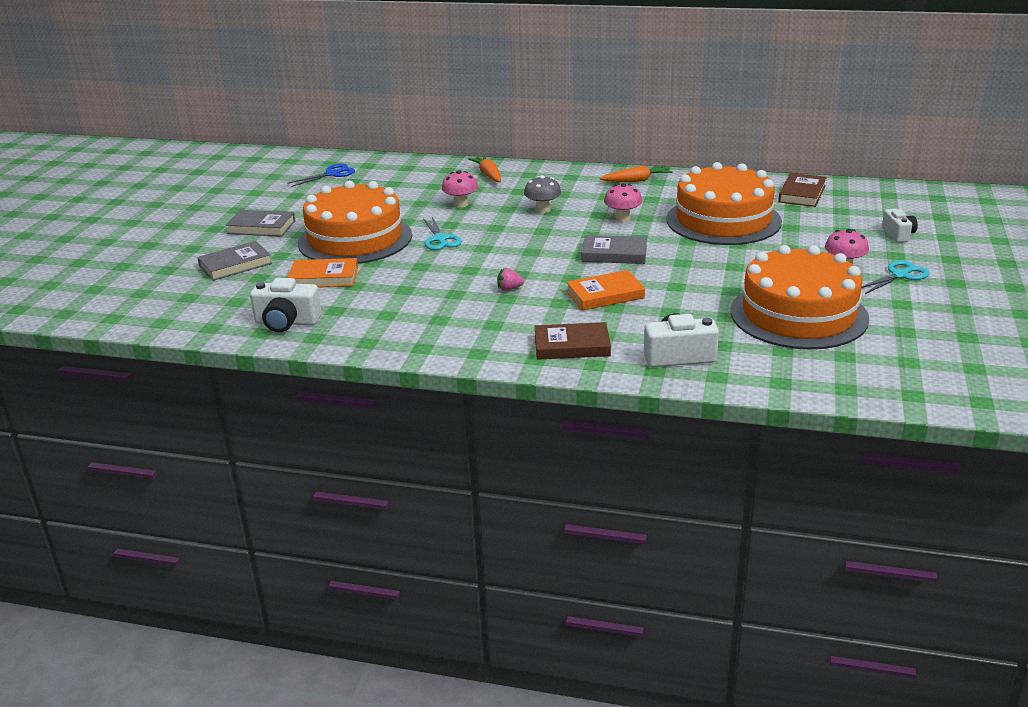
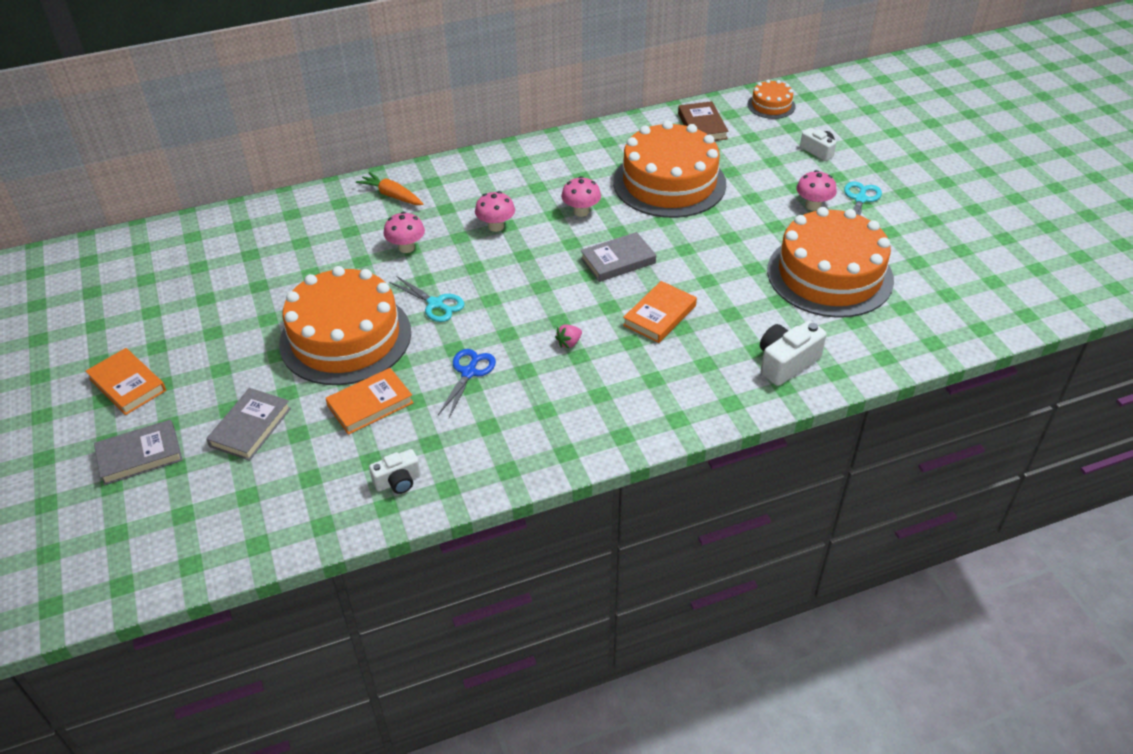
camera: 35 degrees left, 15 degrees up
grey book [226,210,295,236] -> grey book moved to [94,419,182,485]
white camera [250,278,322,332] -> white camera [369,449,421,494], size x0.65
blue scissors [287,163,355,187] -> blue scissors moved to [438,349,496,418]
grey mushroom [524,175,561,213] -> pink mushroom [475,191,515,232]
brown book [535,322,611,360] -> none
orange carrot [600,165,673,182] -> none
none -> orange book [85,348,166,415]
none -> orange cake [748,79,795,119]

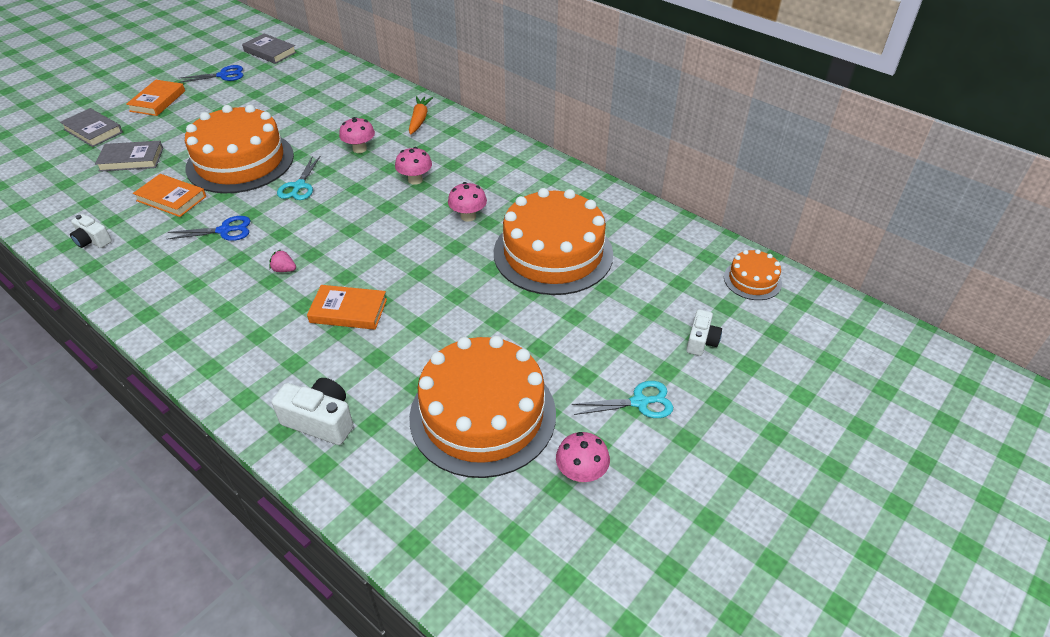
camera: 60 degrees right, 0 degrees up
grey book [581,232,656,282] -> grey book moved to [242,33,297,64]
brown book [678,101,728,141] -> none
pink mushroom [796,170,837,211] -> pink mushroom moved to [556,432,610,483]
none -> blue scissors [179,65,243,83]

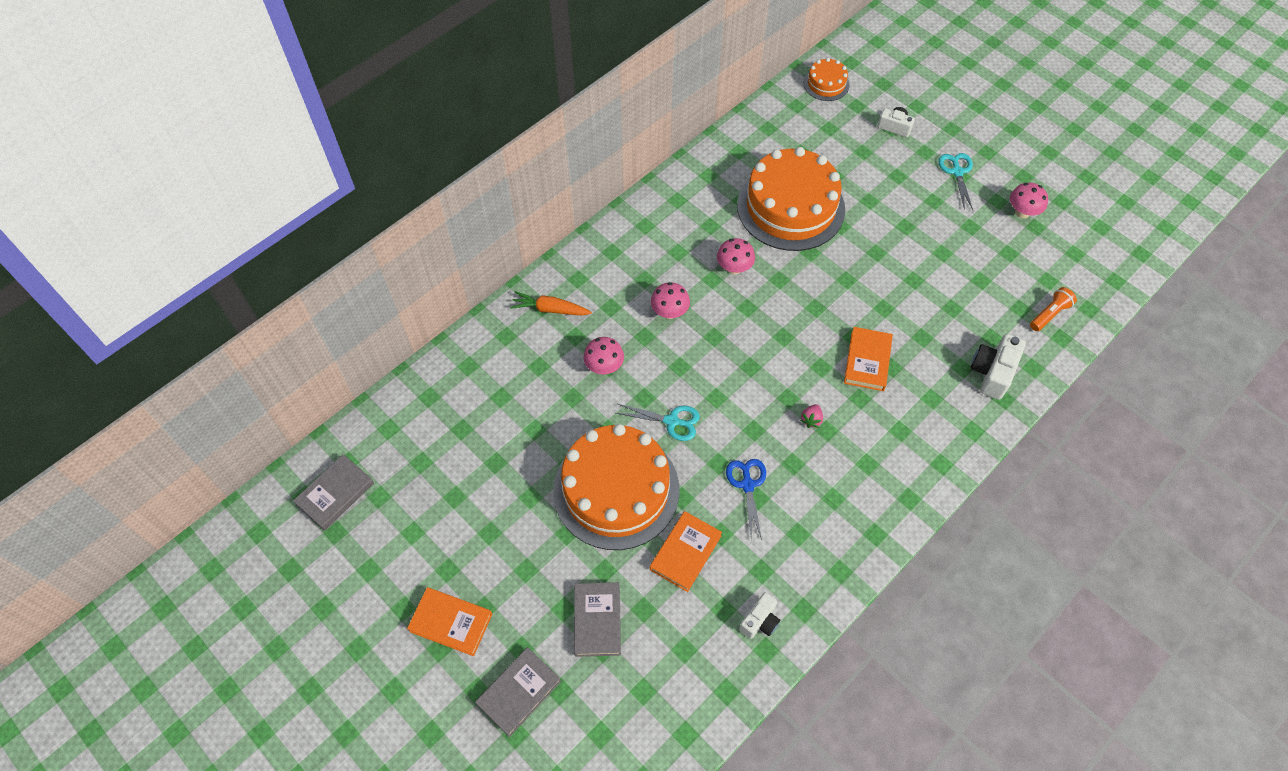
camera: 85 degrees left, 15 degrees up
blue scissors [179,65,243,83] -> none
orange cake [409,336,556,478] -> none
none -> orange flashlight [1030,287,1077,331]

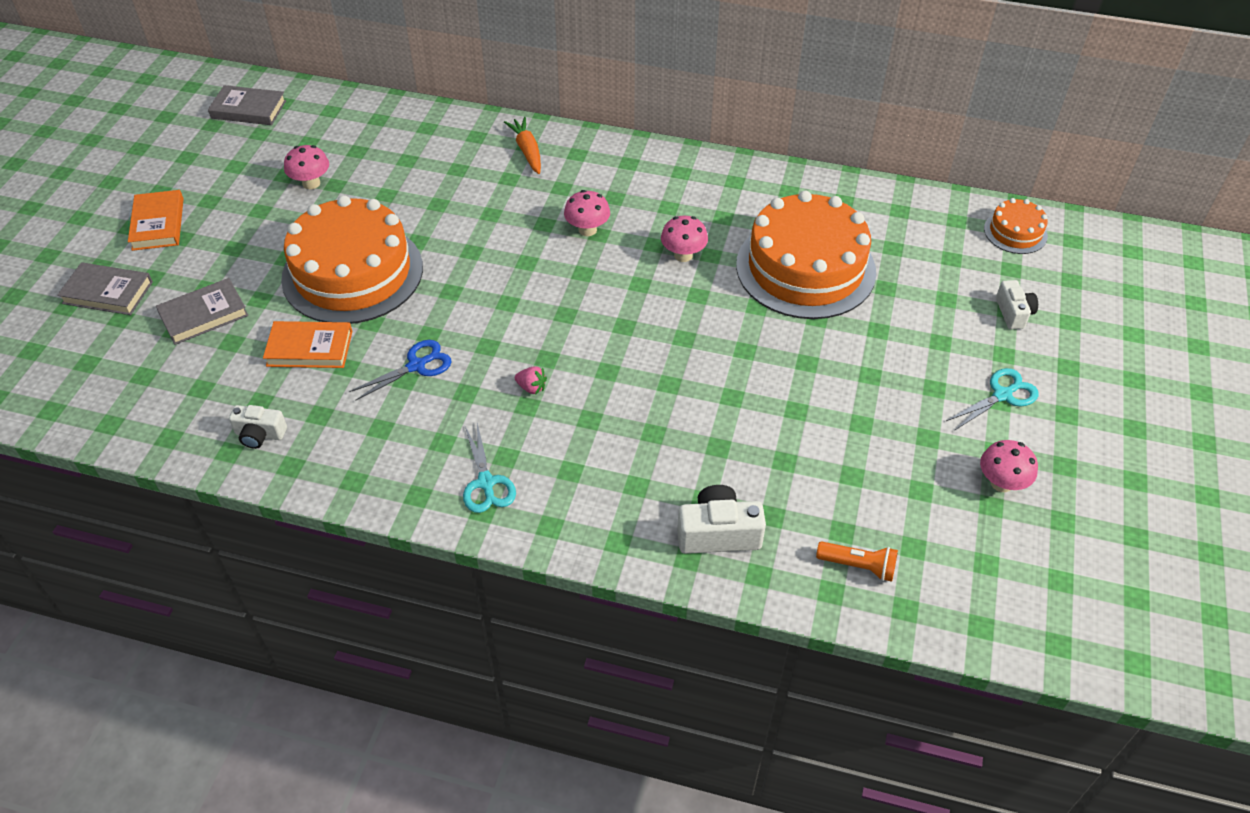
camera: 60 degrees right, 10 degrees down
pink mushroom [583,337,624,374] -> pink mushroom moved to [284,145,329,189]
turquoise scissors [616,404,700,441] -> turquoise scissors moved to [463,423,516,513]
pink strawberry [800,404,823,428] -> pink strawberry turned 150 degrees counterclockwise [515,366,547,395]
orange book [844,327,893,391] -> none

